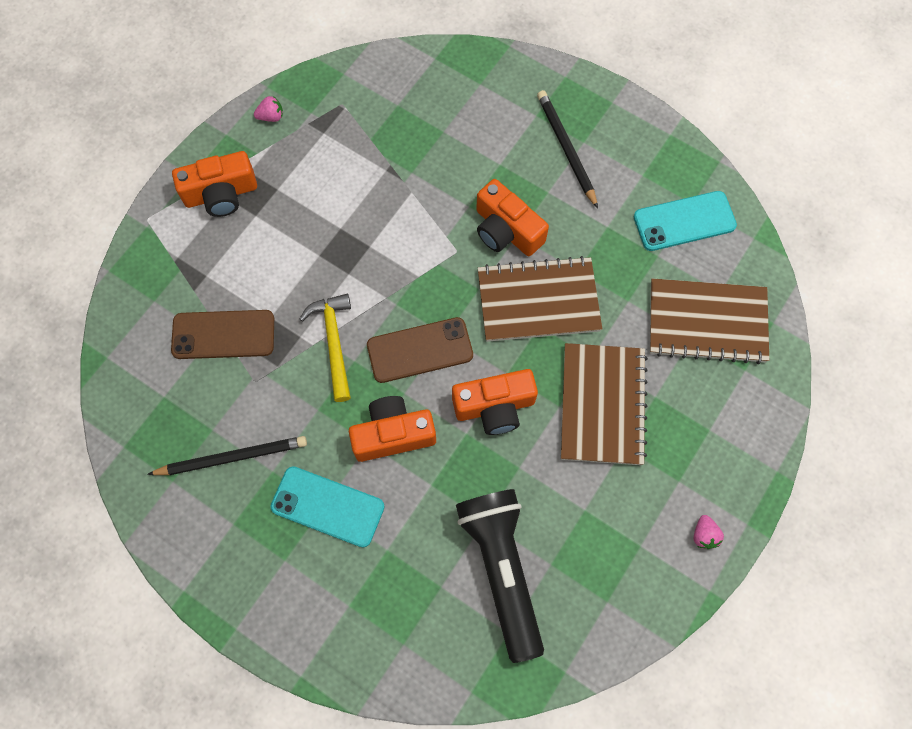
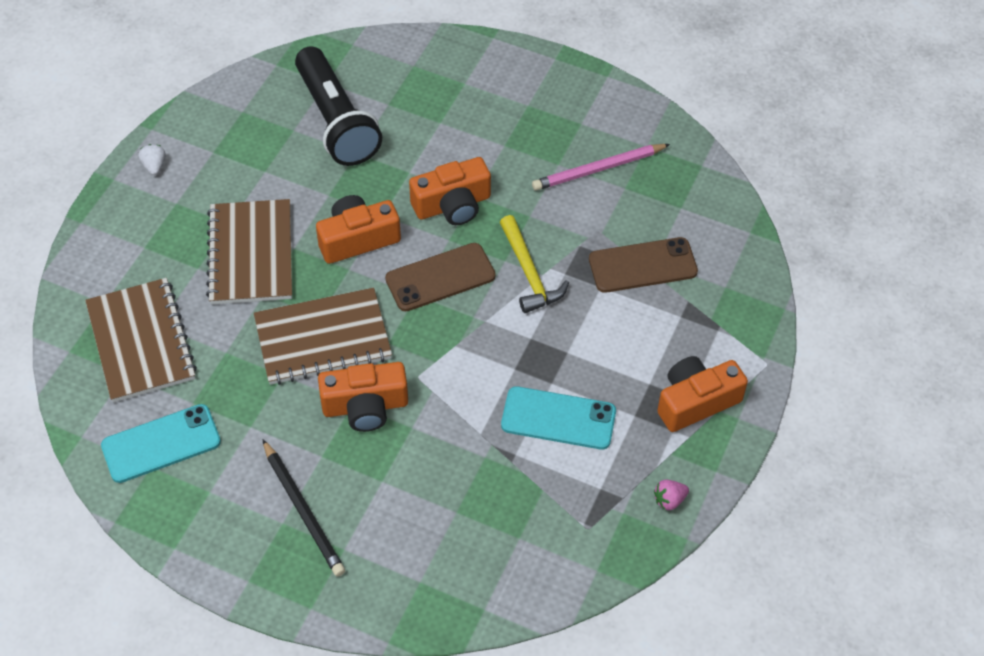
camera: 170 degrees right, 15 degrees down
black pencil [147,436,307,475] -> pink pencil [532,144,670,191]
turquoise phone [270,466,385,547] -> turquoise phone moved to [501,386,616,450]
orange camera [476,179,549,256] -> orange camera turned 135 degrees clockwise [318,362,408,432]
brown notebook [650,278,769,364] -> brown notebook turned 75 degrees clockwise [85,278,197,402]
pink strawberry [694,515,724,549] -> white strawberry [138,144,166,175]

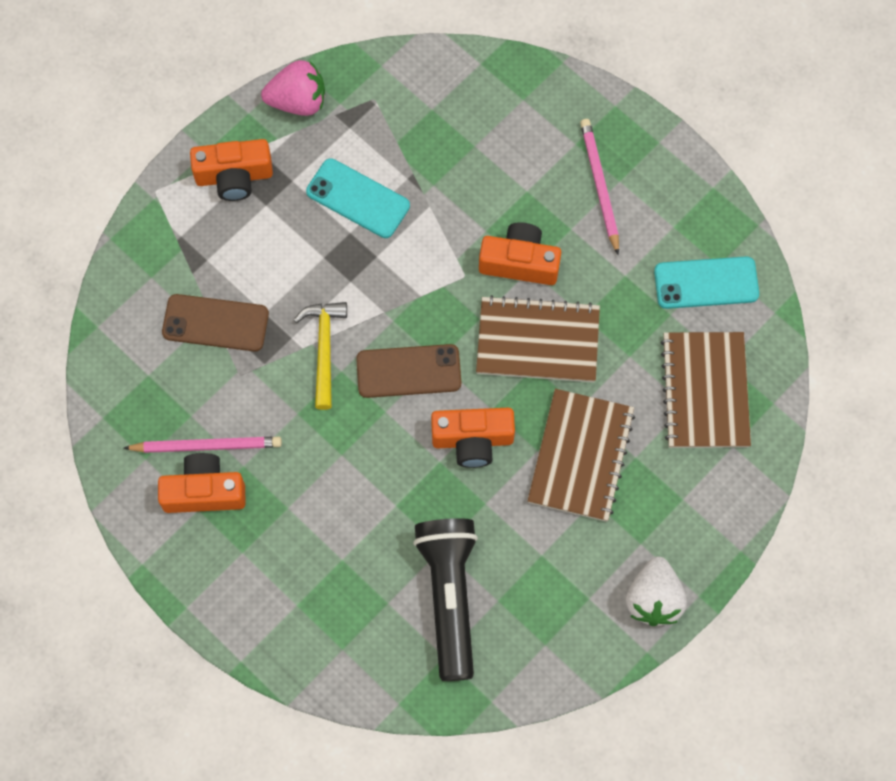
camera: 160 degrees left, 15 degrees up
white strawberry [138,144,166,175] -> white strawberry [626,557,687,626], size x2.08
black pencil [262,439,345,577] -> pink pencil [580,119,619,255]
orange camera [409,157,491,225] -> orange camera moved to [158,453,246,513]
pink strawberry [654,480,689,510] -> pink strawberry [261,60,325,116], size x2.08

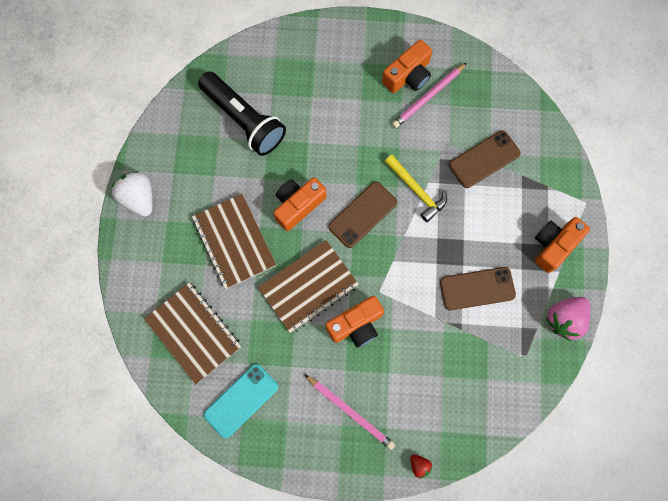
camera: 140 degrees right, 5 degrees up
turquoise phone [306,158,410,238] -> brown phone [440,267,516,310]
none -> red strawberry [410,454,432,478]

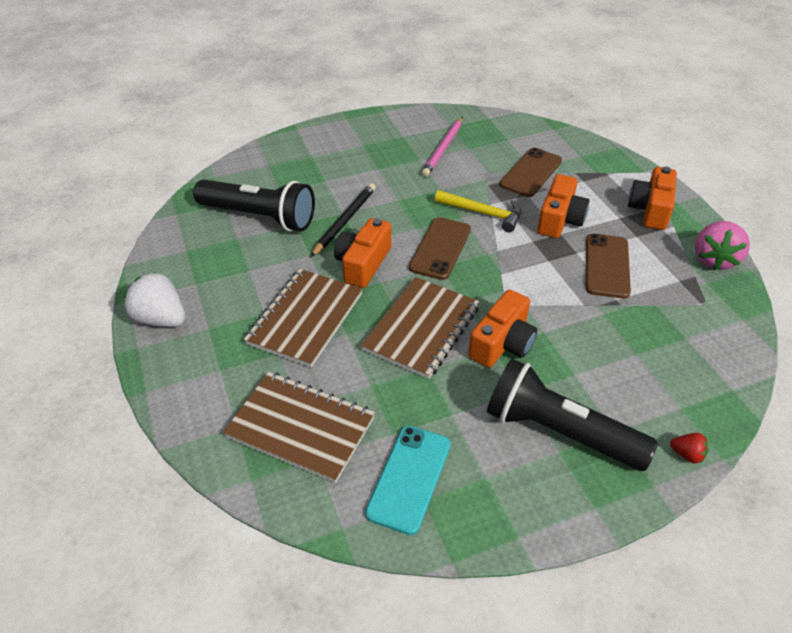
camera: 25 degrees left, 30 degrees down
brown notebook [192,194,276,289] -> brown notebook turned 75 degrees clockwise [244,269,362,368]
pink pencil [304,374,395,450] -> black flashlight [487,358,658,471]
orange camera [382,39,432,93] -> orange camera moved to [537,174,590,238]
brown phone [440,267,516,310] -> brown phone turned 45 degrees counterclockwise [586,234,631,299]
none -> black pencil [311,183,376,257]

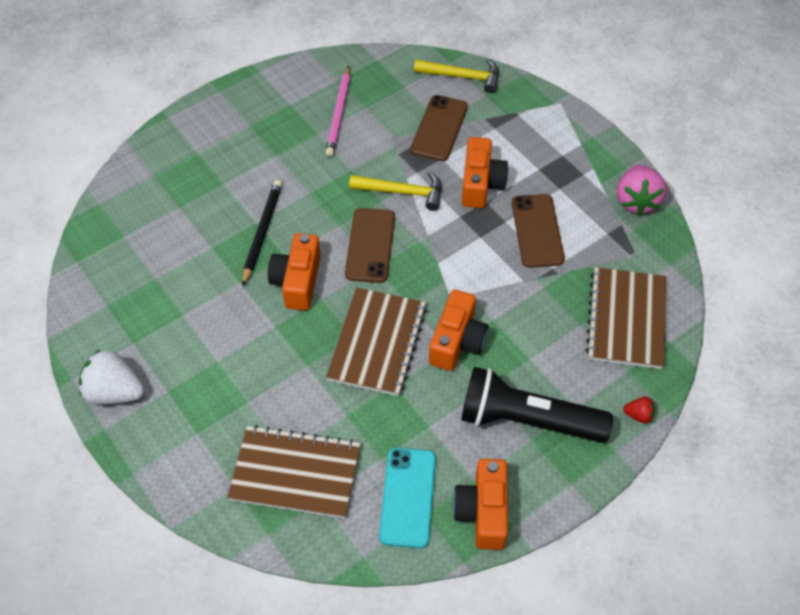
camera: 15 degrees left, 10 degrees up
black flashlight [193,180,315,231] -> none
brown notebook [244,269,362,368] -> brown notebook moved to [585,267,666,369]
orange camera [628,166,677,230] -> orange camera moved to [453,459,508,550]
none -> yellow hammer [414,59,499,93]

